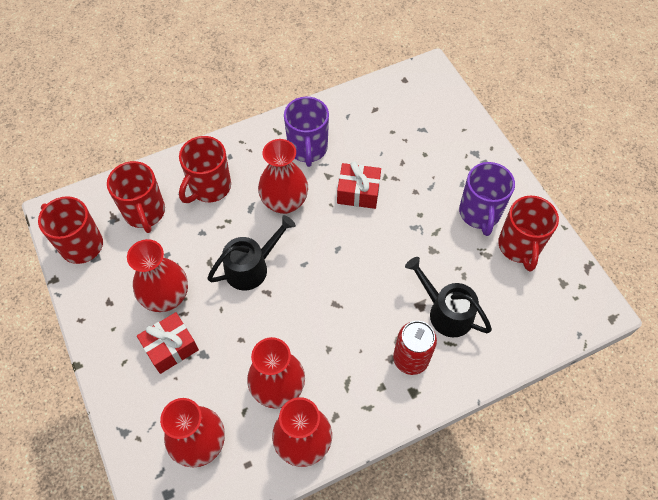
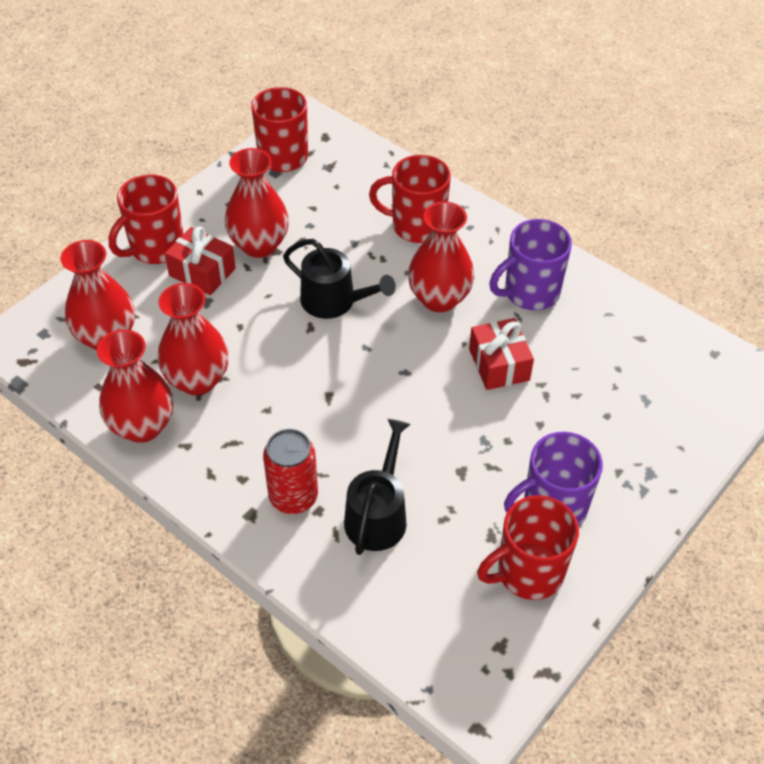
camera: 65 degrees right, 10 degrees down
red mug [107,161,165,233] -> red mug moved to [109,175,183,264]

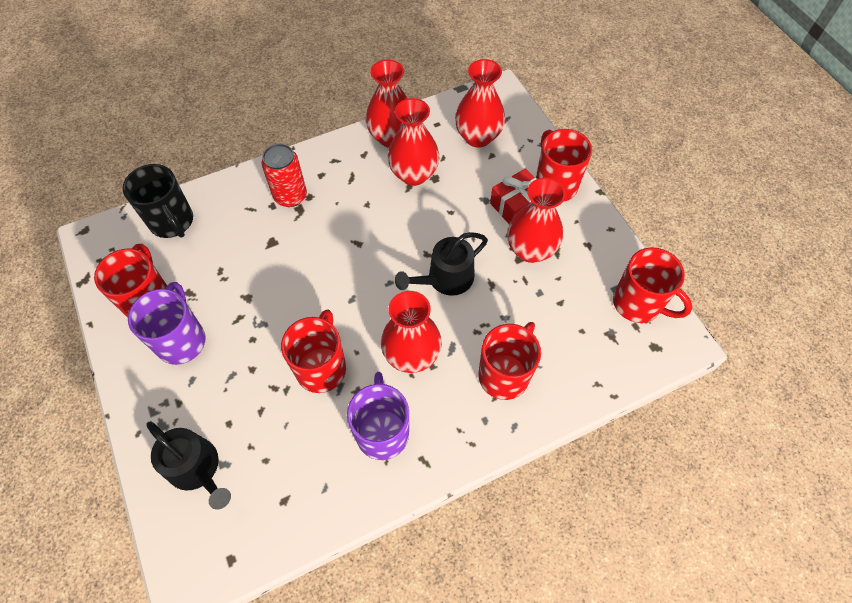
camera: 115 degrees right, 10 degrees up
black watering can [344,419,411,555] -> black watering can moved to [146,421,231,510]
red gift [469,318,534,390] -> red mug [281,309,346,393]
none -> black mug [123,164,193,238]

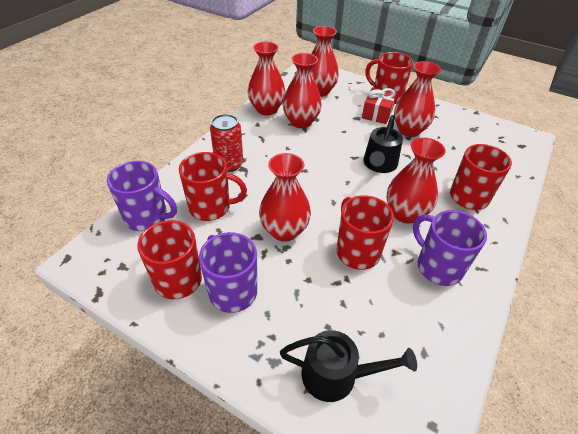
camera: 35 degrees left, 15 degrees down
black mug [123,164,193,238] -> purple mug [107,161,177,231]
red mug [613,247,692,323] -> red mug moved to [179,152,247,221]
none -> red vase [259,153,311,242]

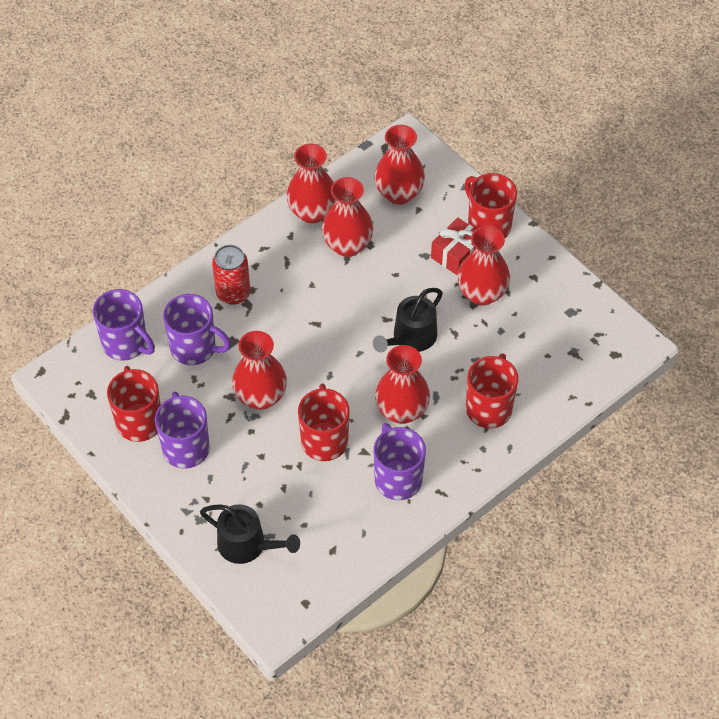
camera: 20 degrees right, 10 degrees up
red mug [179,152,247,221] -> purple mug [163,294,231,365]

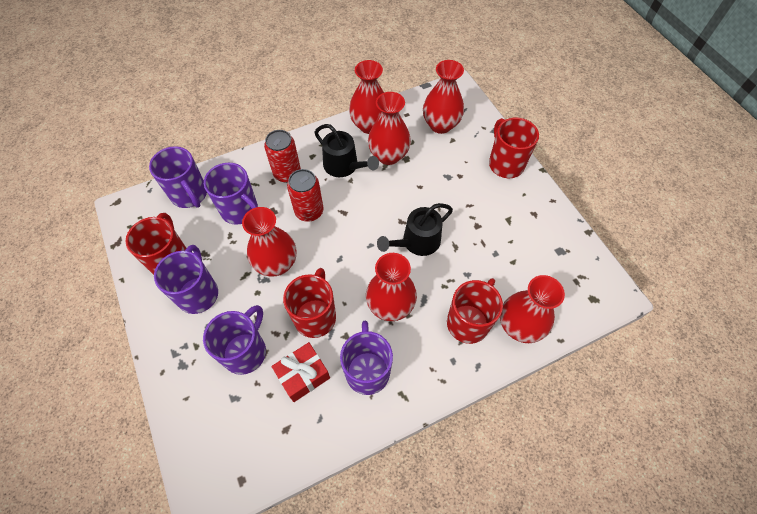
camera: 15 degrees right, 5 degrees up
black watering can [200,504,300,564] -> black watering can moved to [314,124,379,177]
red gift [431,217,476,276] -> red gift moved to [271,342,330,402]
red vase [458,226,510,306] -> red vase moved to [500,275,565,343]
none -> purple mug [203,305,266,375]
none -> red can [287,169,324,222]

